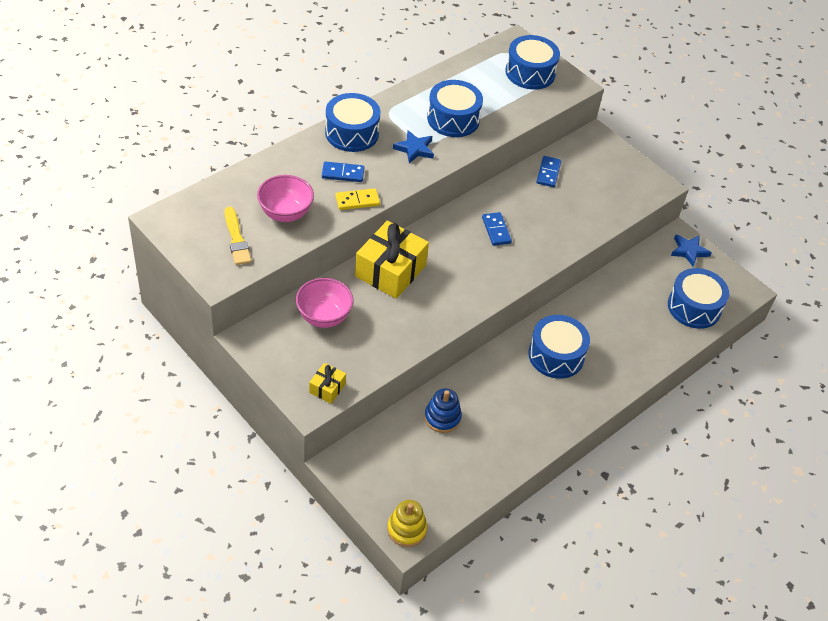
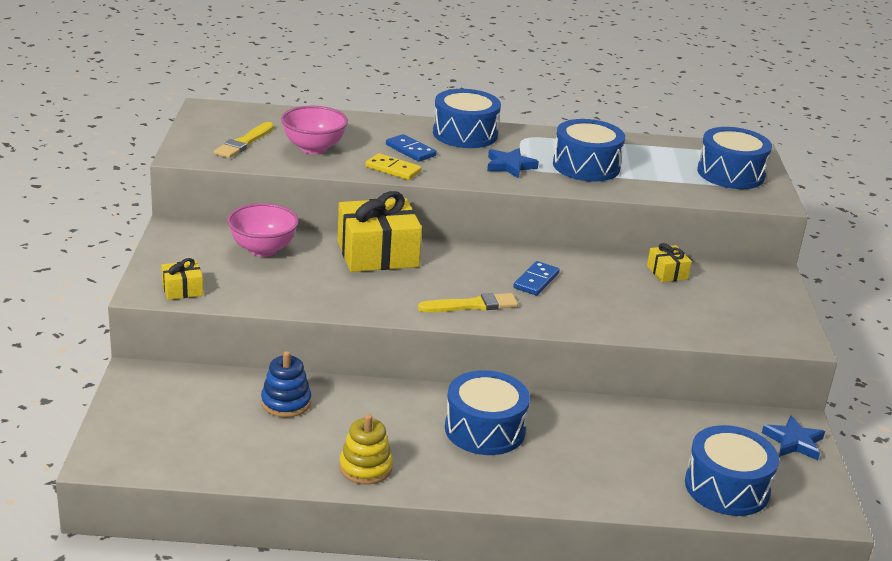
camera: 45 degrees right, 20 degrees down
yellow stacking toy [387,500,427,547] -> yellow stacking toy moved to [339,414,393,485]
blue domino [536,156,561,187] -> yellow gift [647,243,692,282]
none -> yellow brush [418,293,518,312]

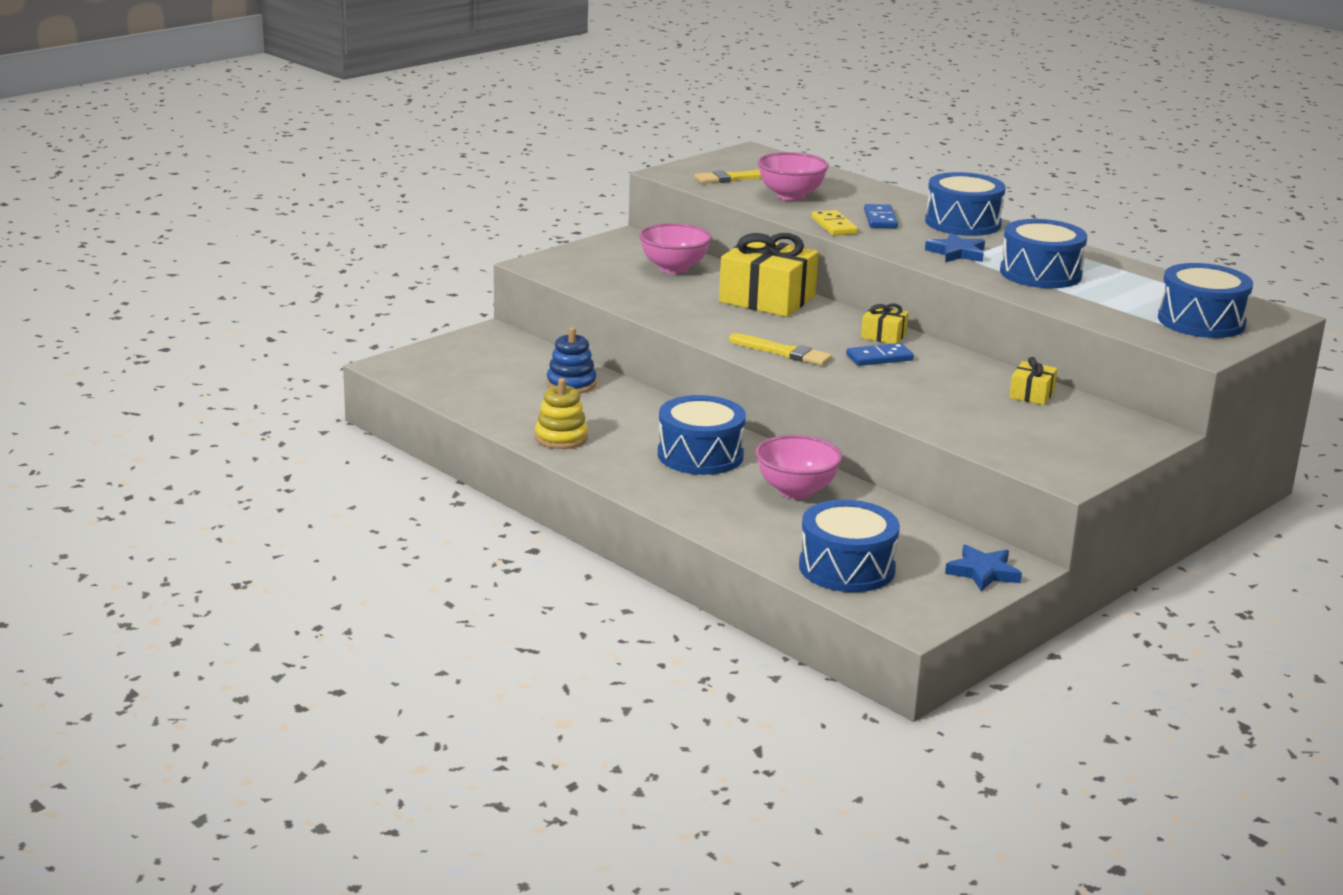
camera: 45 degrees right, 5 degrees down
yellow gift [161,258,203,300] -> yellow gift moved to [861,304,909,344]
none -> pink bowl [756,435,842,499]

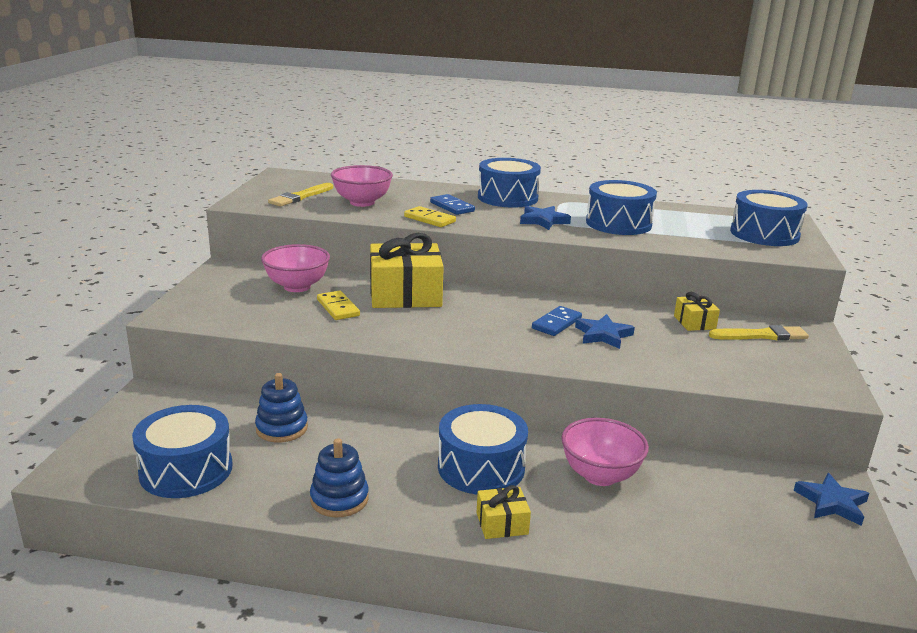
camera: 35 degrees left, 0 degrees up
yellow stacking toy [535,378,588,449] -> blue stacking toy [310,438,369,518]
yellow brush [729,333,832,366] -> yellow brush moved to [709,325,809,340]
blue drum [799,500,900,592] -> blue drum moved to [132,405,233,498]
yellow gift [861,304,909,344] -> yellow gift moved to [476,485,531,539]
none -> yellow domino [317,290,360,320]
none -> blue star [575,314,635,349]

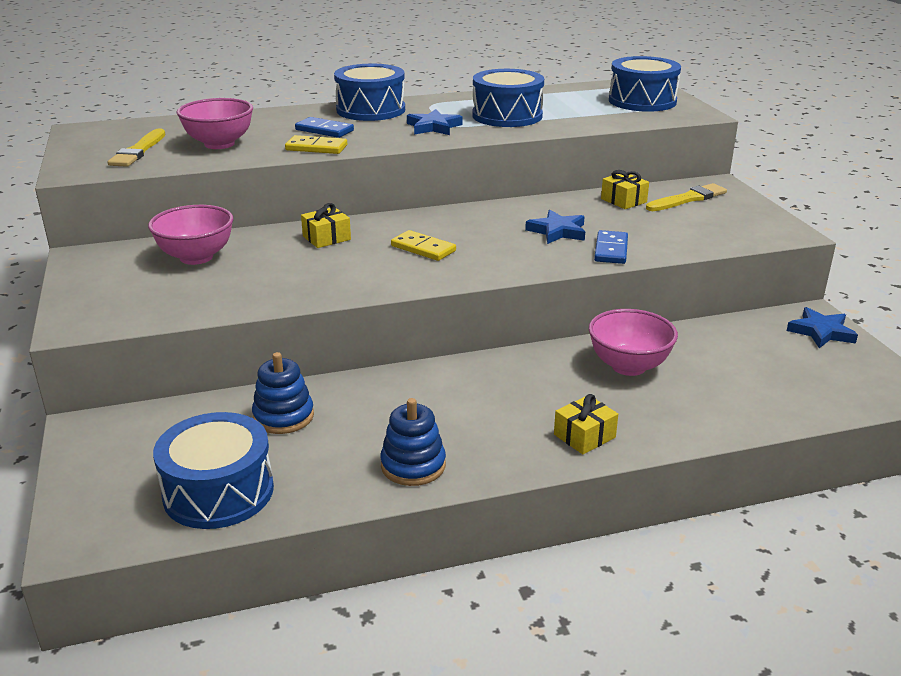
camera: 25 degrees left, 5 degrees up
yellow domino [317,290,360,320] -> yellow domino moved to [391,230,456,261]
yellow gift [370,233,444,308] -> yellow gift [301,203,351,248], size x0.47
blue drum [438,404,528,495] -> none
blue domino [532,306,582,336] -> blue domino moved to [594,230,628,264]

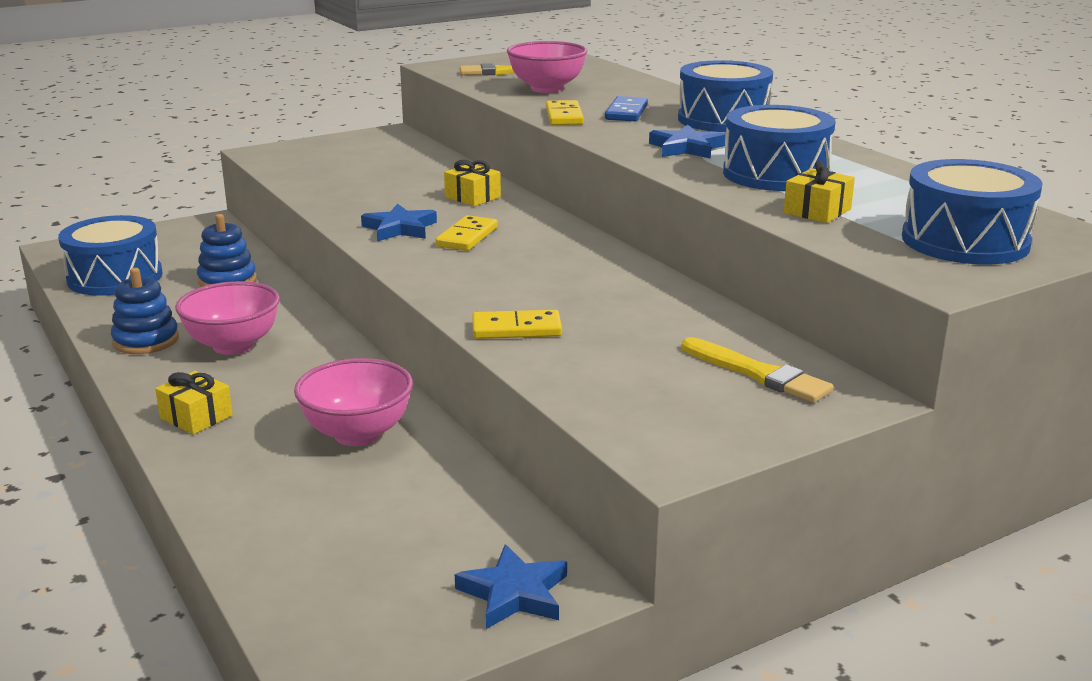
camera: 75 degrees right, 5 degrees down
pink bowl [148,205,233,265] -> pink bowl moved to [175,281,280,355]
blue star [525,210,585,244] -> blue star moved to [361,204,437,241]
blue domino [594,230,628,264] -> yellow domino [472,310,562,339]
yellow gift [601,170,649,209] -> yellow gift moved to [784,161,855,223]

